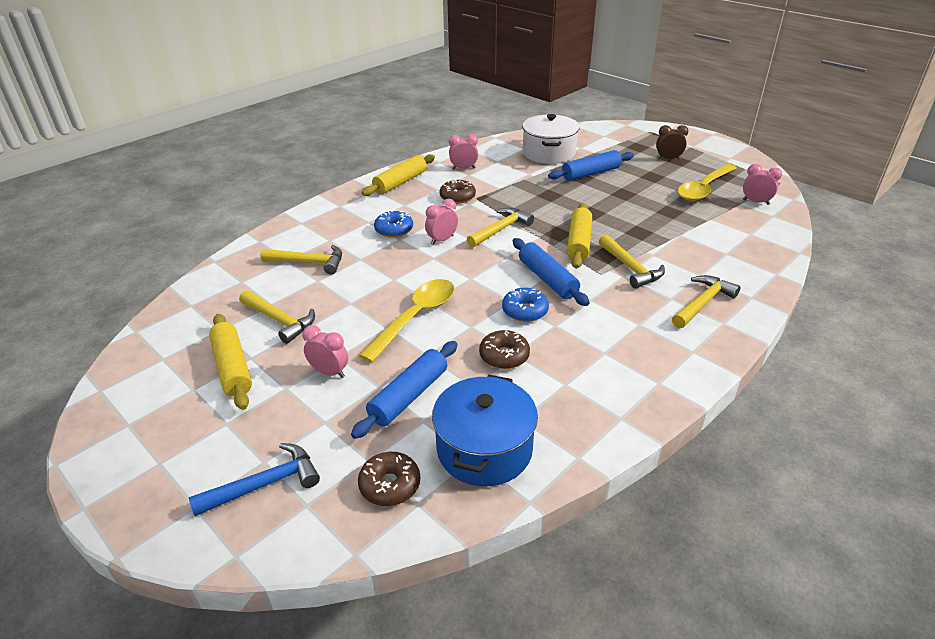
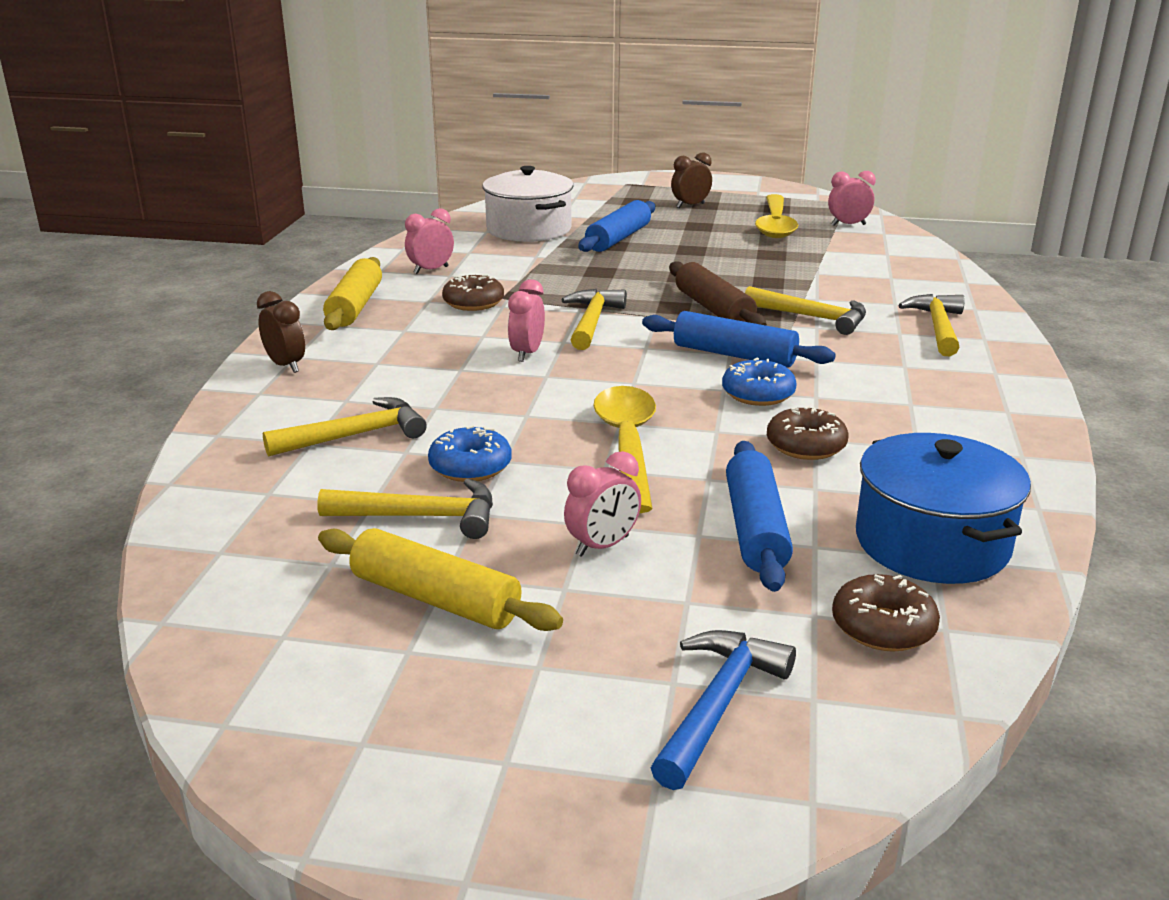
camera: 35 degrees left, 10 degrees down
pink clock [302,325,348,378] -> pink clock turned 150 degrees clockwise [564,451,641,557]
blue donut [374,210,413,238] -> blue donut moved to [428,425,512,482]
yellow rolling pin [567,203,592,269] -> brown rolling pin [669,261,767,326]
none -> brown clock [257,291,305,373]

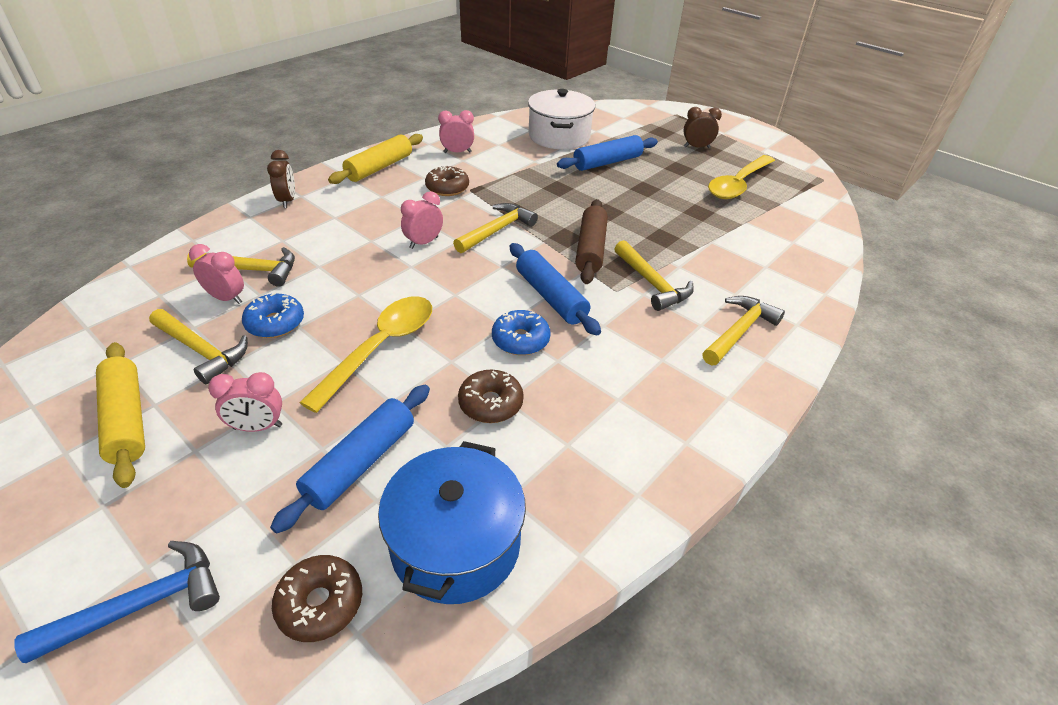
camera: 30 degrees right, 15 degrees up
pink clock [828,171,876,226] -> pink clock moved to [189,244,244,304]

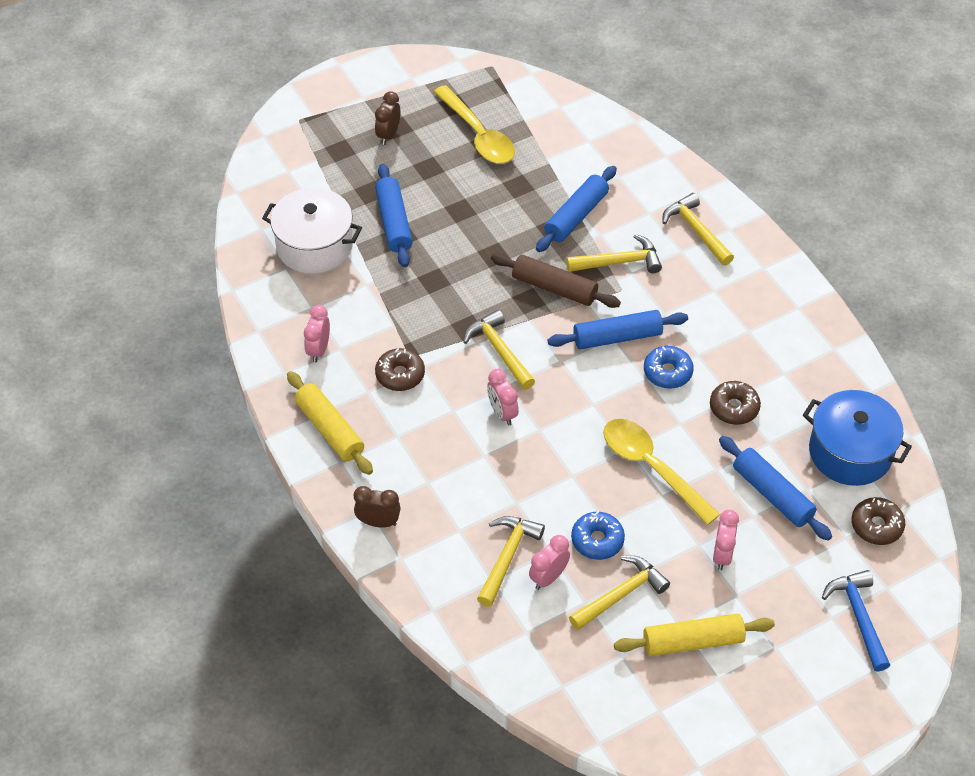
camera: 70 degrees left, 10 degrees up
none -> blue rolling pin [536,166,617,252]

